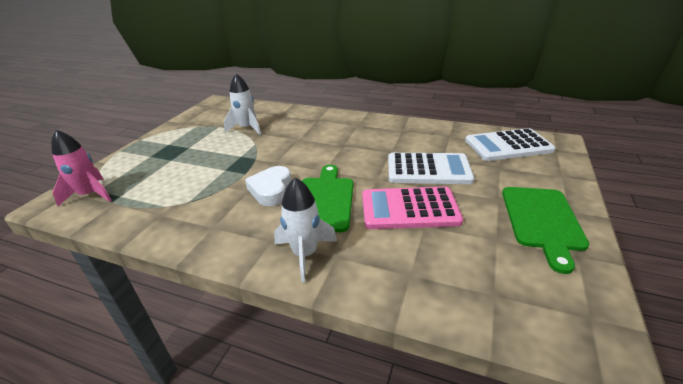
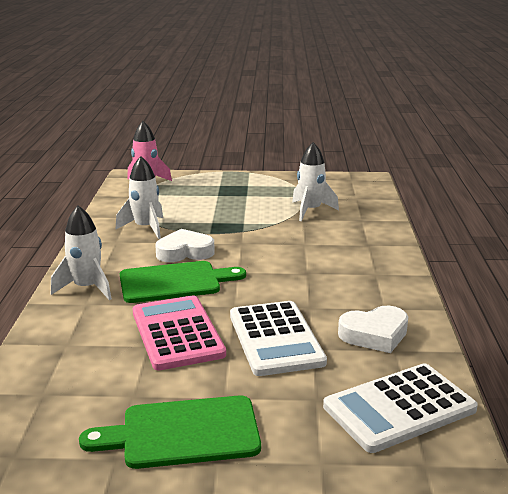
camera: 70 degrees right, 10 degrees down
white calculator [465,128,556,161] -> white calculator turned 90 degrees counterclockwise [323,364,478,453]
none -> white rocket [115,156,163,239]
none -> white heart [338,306,408,353]

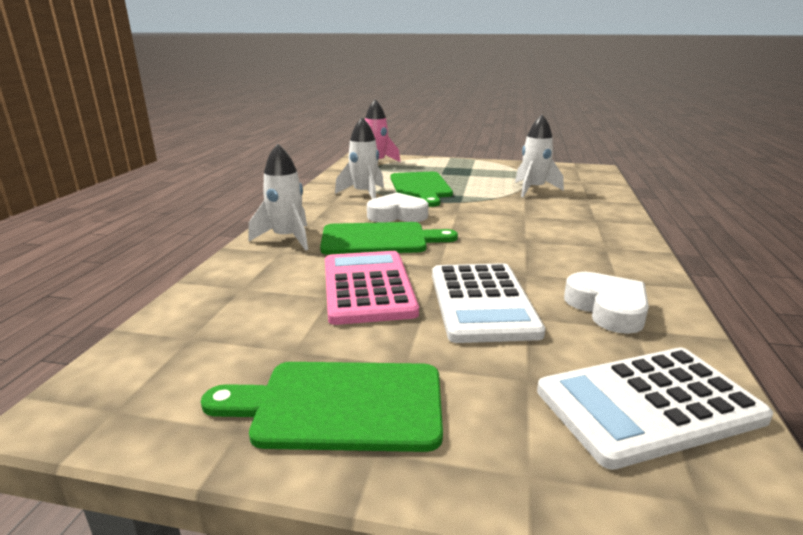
camera: 10 degrees right, 0 degrees up
white heart [338,306,408,353] -> white heart turned 105 degrees counterclockwise [564,272,649,334]
none -> green cutting board [390,172,453,207]

